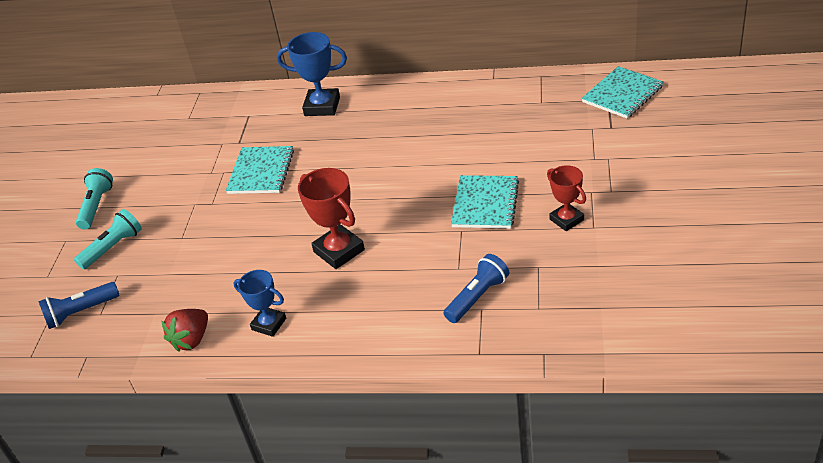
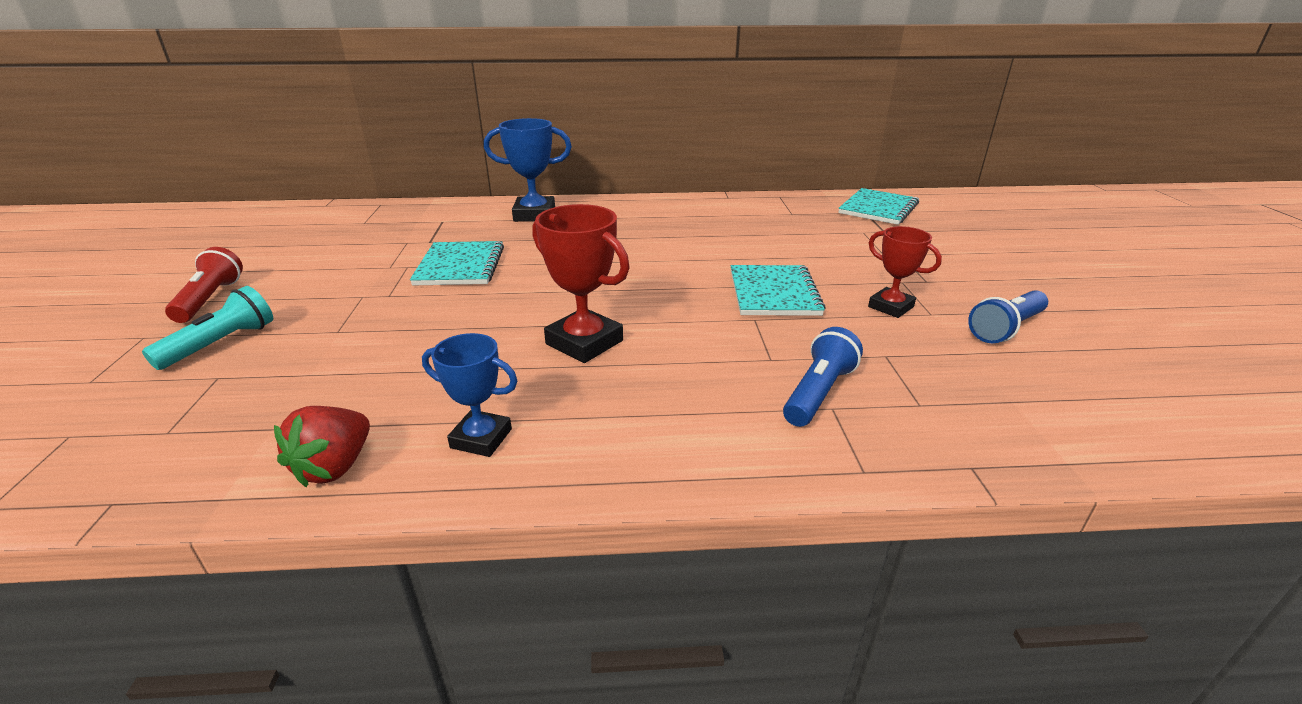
camera: 15 degrees left, 10 degrees down
blue flashlight [38,282,120,329] -> blue flashlight moved to [968,290,1048,343]
turquoise flashlight [76,168,113,230] -> red flashlight [165,247,243,323]

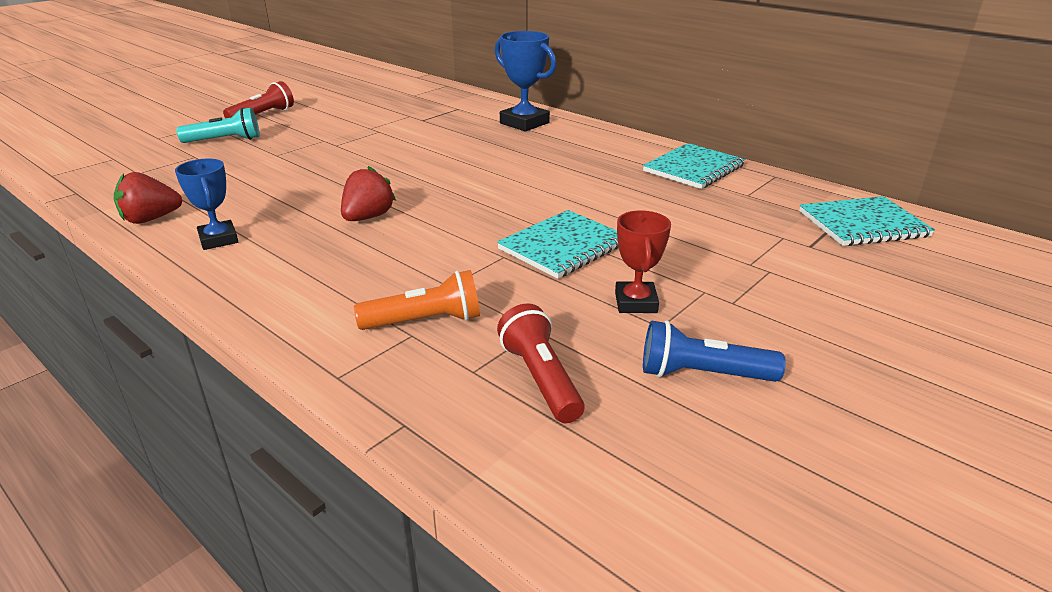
camera: 45 degrees right, 0 degrees up
turquoise notebook [410,241,504,286] -> turquoise notebook moved to [643,143,745,189]
red trophy [532,204,630,363] -> red strawberry [341,166,396,221]
blue flashlight [783,327,863,427] -> orange flashlight [354,270,480,330]
none -> red flashlight [497,303,584,423]

